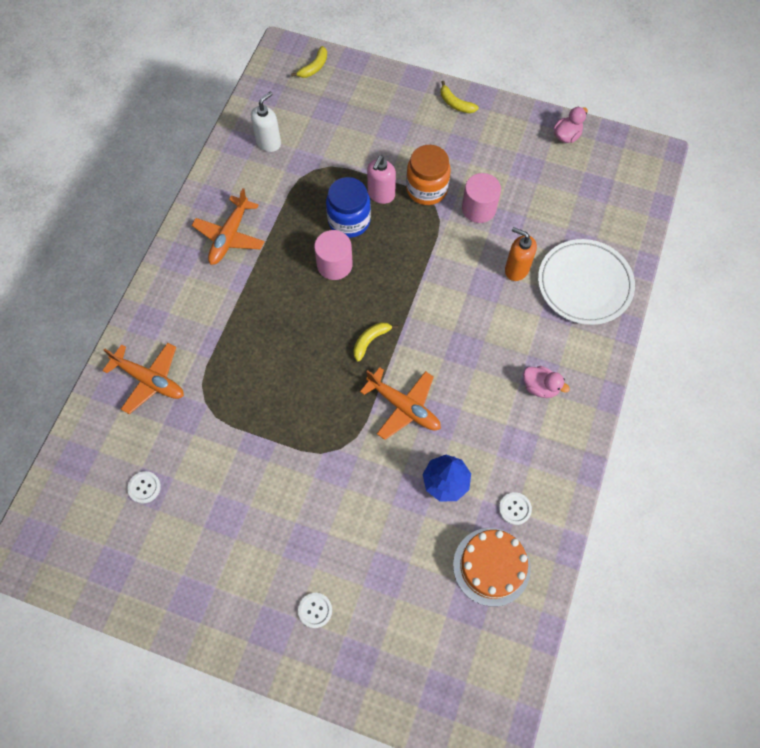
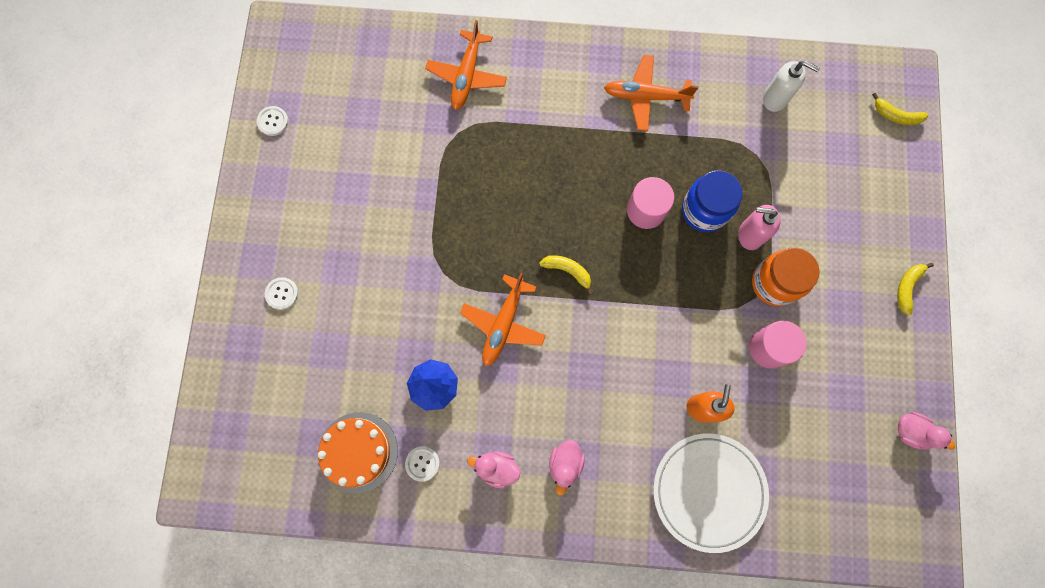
camera: 75 degrees right, 10 degrees up
white button [127,471,161,503] -> white button moved to [257,106,288,136]
none -> pink duck [467,451,520,489]

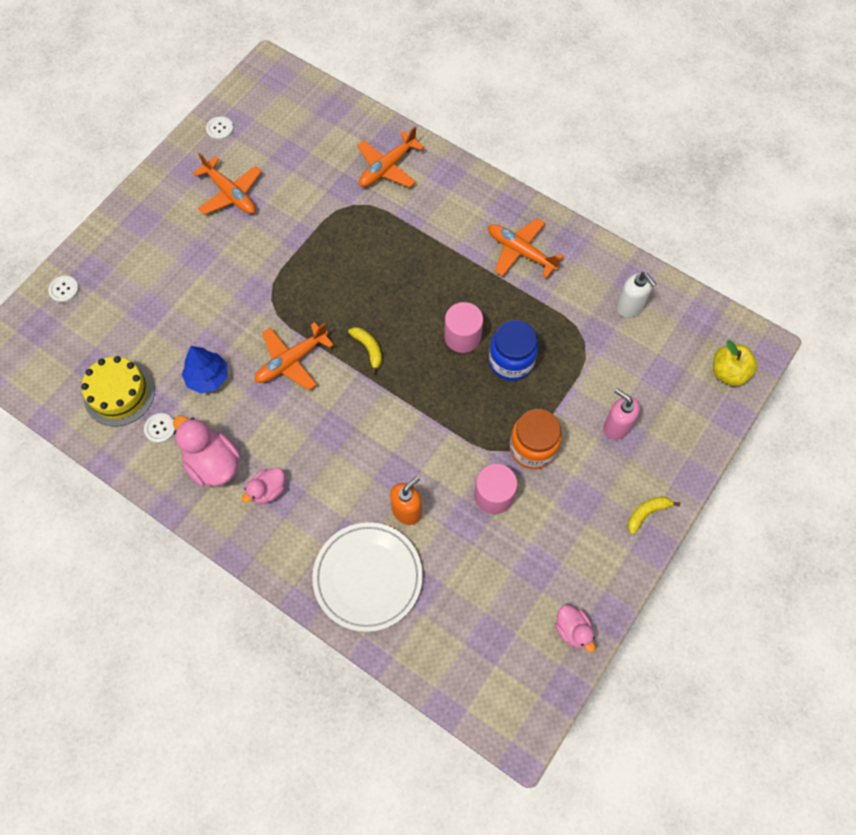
camera: 30 degrees right, 10 degrees down
white button [265,277,298,310] -> white button moved to [48,276,79,303]
orange cake [318,412,398,493] -> yellow cake [81,356,155,427]
pink duck [467,451,520,489] -> pink duck [173,415,240,487], size x1.68
pink soap dispenser [738,205,781,250] -> pink soap dispenser moved to [603,388,640,440]
yellow banana [872,92,929,125] -> yellow apple [713,340,758,386]
none -> orange plane [193,152,262,215]

